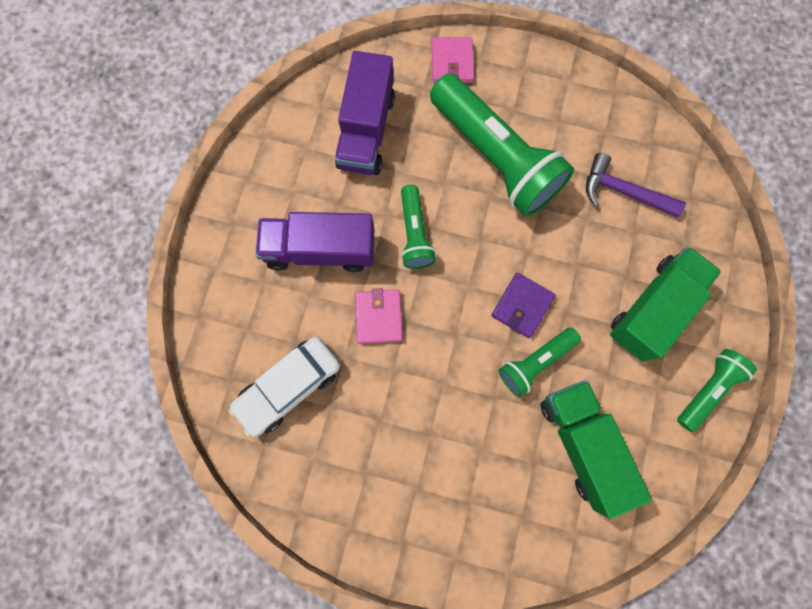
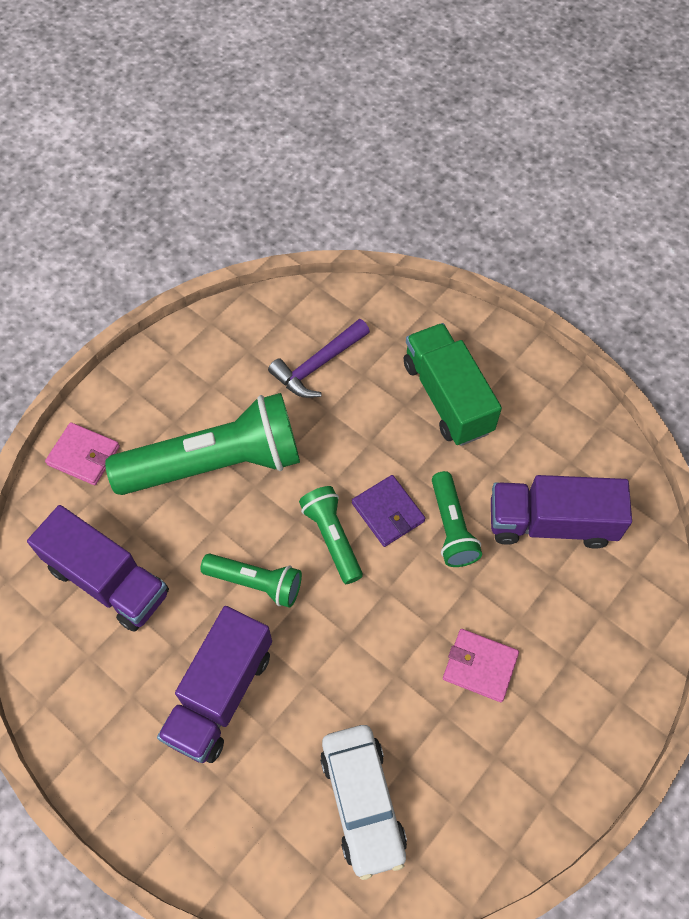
camera: 65 degrees left, 15 degrees down
pink wallet [355,288,403,344] -> pink wallet moved to [443,629,519,702]
green truck [540,380,652,519] -> purple truck [491,475,632,549]
green flashlight [677,349,757,432] -> green flashlight moved to [299,486,363,584]

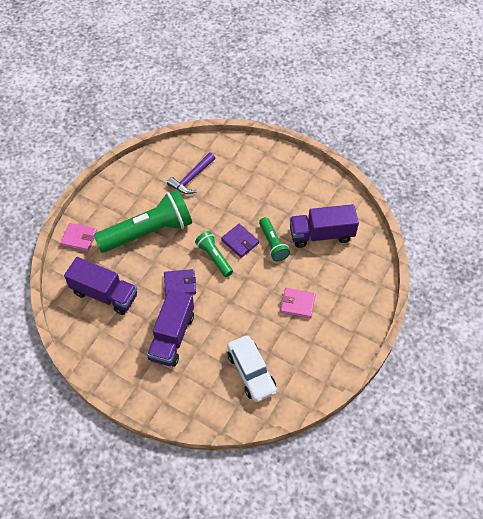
camera: 10 degrees left, 5 degrees down
green flashlight [200,554,302,608] -> purple wallet [164,269,196,296]
green truck [404,323,502,446] -> none

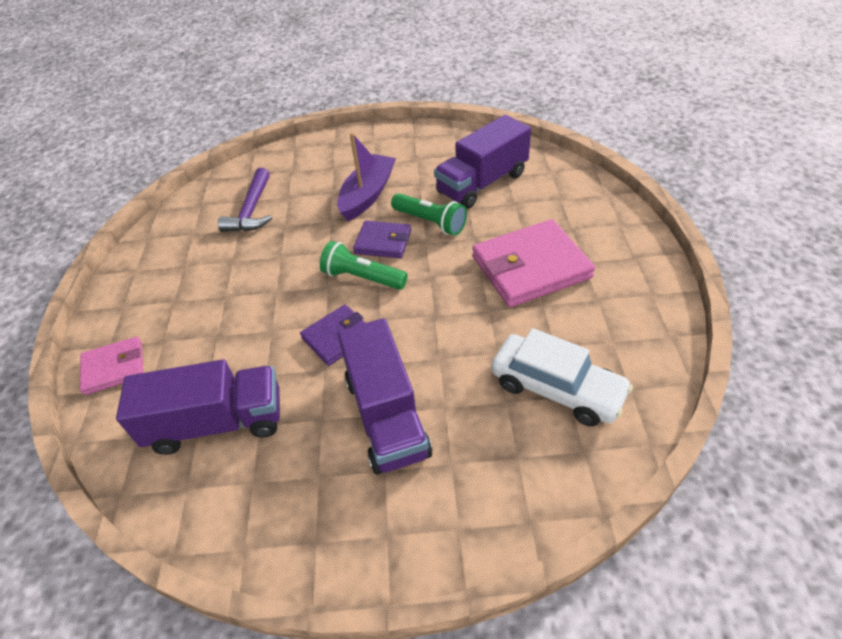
camera: 30 degrees left, 10 degrees down
green flashlight [94,190,192,253] -> none
pink wallet [280,288,316,318] -> pink wallet [472,219,595,307], size x1.79
none -> purple boat [337,133,396,221]

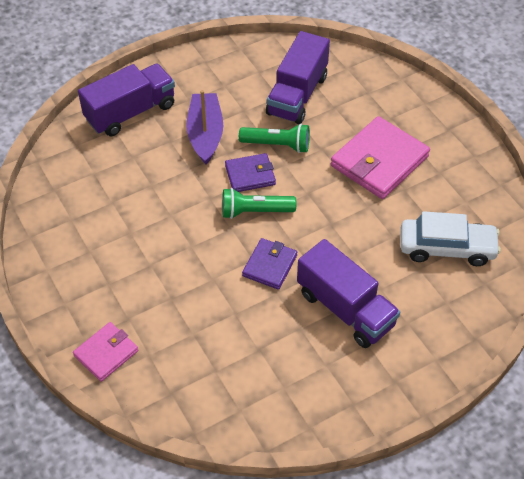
camera: 30 degrees left, 5 degrees up
purple truck [116,360,280,455] -> purple truck moved to [78,64,175,136]
purple hammer [218,168,272,232] -> none

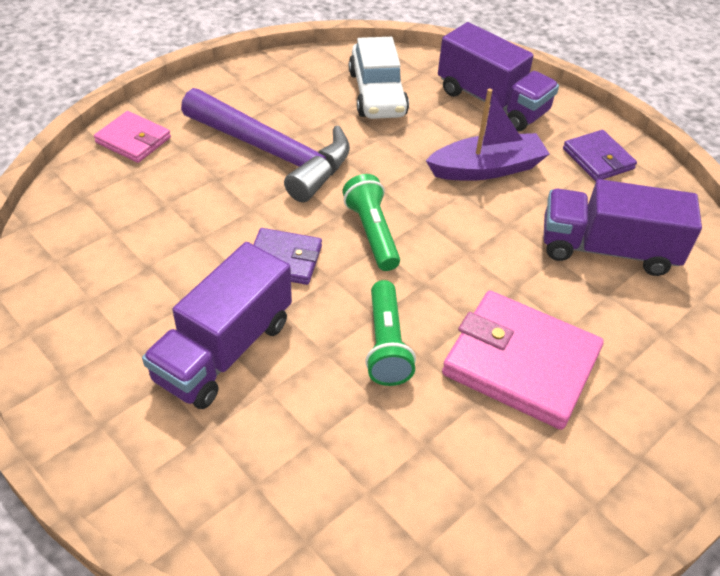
camera: 75 degrees right, 5 degrees down
purple wallet [225,153,276,192] -> purple wallet moved to [563,130,637,181]
green flashlight [239,124,310,153] -> green flashlight moved to [365,280,416,386]
white car [400,211,501,266] -> white car moved to [349,37,409,119]
none -> purple hammer [181,88,350,202]

